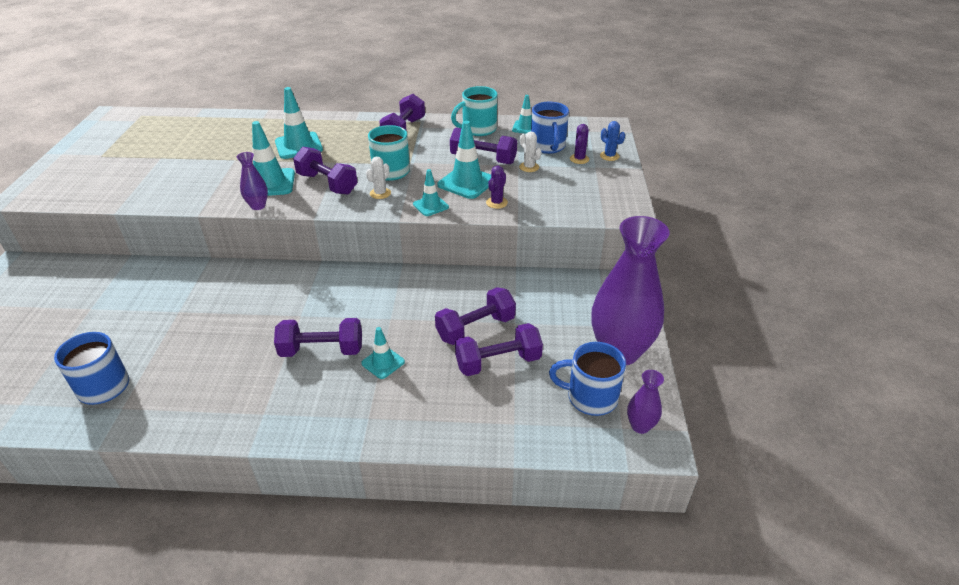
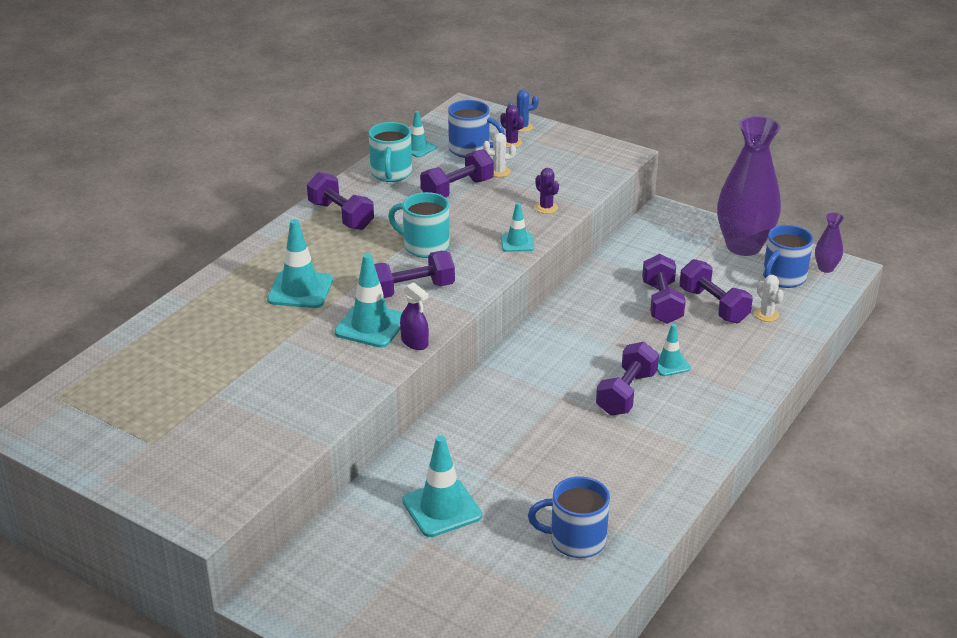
camera: 60 degrees left, 5 degrees down
purple vase [237,152,268,210] -> purple spray bottle [400,282,429,350]
white cactus [366,157,391,199] -> white cactus moved to [755,275,784,322]
turquoise traffic cone [438,121,491,199] -> turquoise traffic cone moved to [402,435,482,537]
purple dumbbell [455,323,543,376] -> purple dumbbell turned 45 degrees counterclockwise [680,259,753,323]

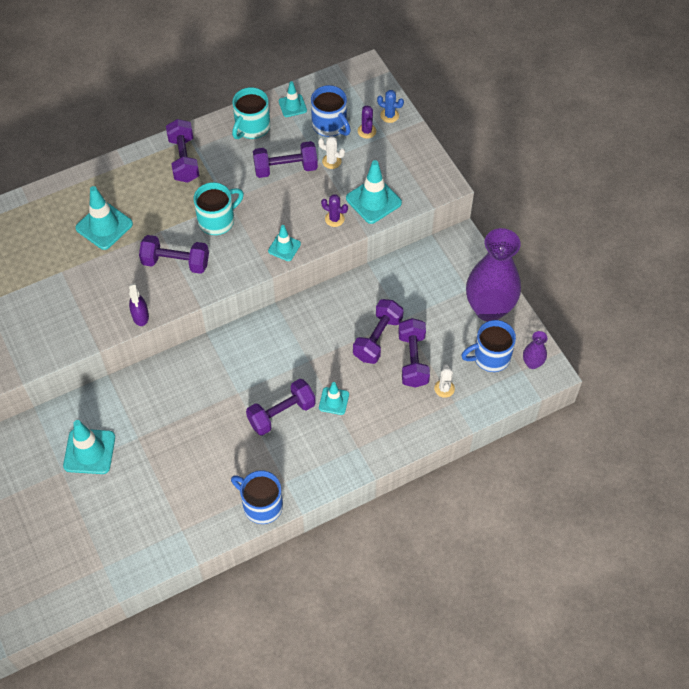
camera: 30 degrees right, 25 degrees up
turquoise traffic cone [334,254,402,348] -> turquoise traffic cone moved to [346,160,402,224]
turquoise mug [388,192,450,258] -> turquoise mug turned 90 degrees clockwise [194,182,244,235]
blue mug [528,476,610,558] -> blue mug moved to [231,471,283,524]
purple cactus [535,168,559,214] -> purple cactus turned 60 degrees counterclockwise [321,194,348,227]

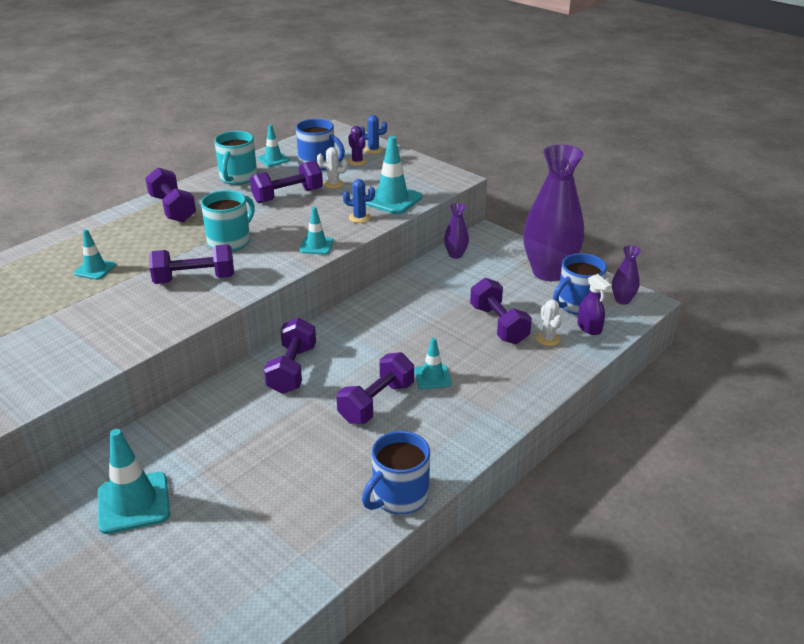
camera: 20 degrees left, 25 degrees down
turquoise traffic cone [75,186,133,250] -> turquoise traffic cone [73,229,116,280], size x0.59
purple spray bottle [129,283,149,326] -> purple spray bottle moved to [577,274,612,335]
blue mug [231,471,283,524] -> blue mug turned 60 degrees counterclockwise [362,431,430,514]
purple cactus [321,194,348,227] -> blue cactus [343,179,375,223]
purple dumbbell [353,299,404,364] -> purple dumbbell moved to [264,318,316,394]
none -> purple vase [444,203,469,259]

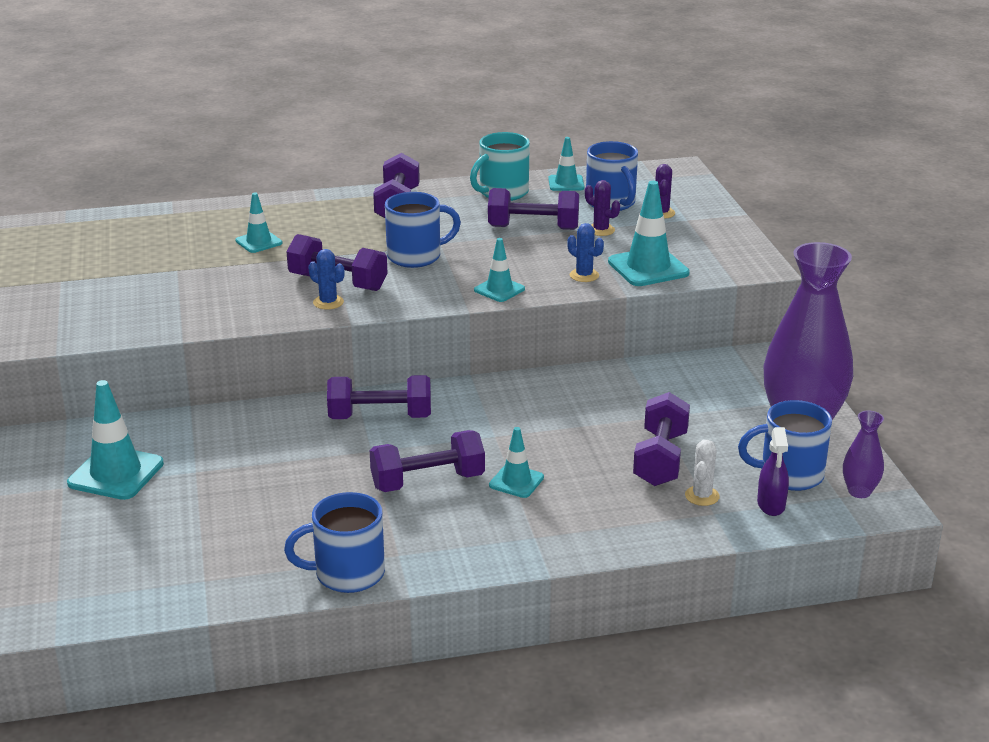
camera: 35 degrees right, 5 degrees down
turquoise mug [201,190,255,252] -> blue mug [385,192,461,268]
purple dumbbell [264,318,316,394] -> purple dumbbell turned 45 degrees clockwise [327,375,431,419]
white cactus [317,147,348,189] -> purple cactus [585,180,620,236]
blue cactus [360,115,387,154] -> blue cactus moved to [308,249,345,310]
purple vase [444,203,469,259] -> none

